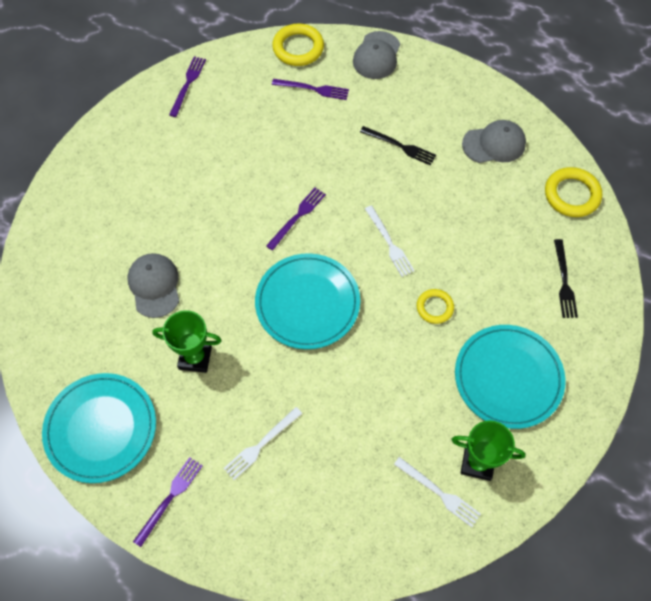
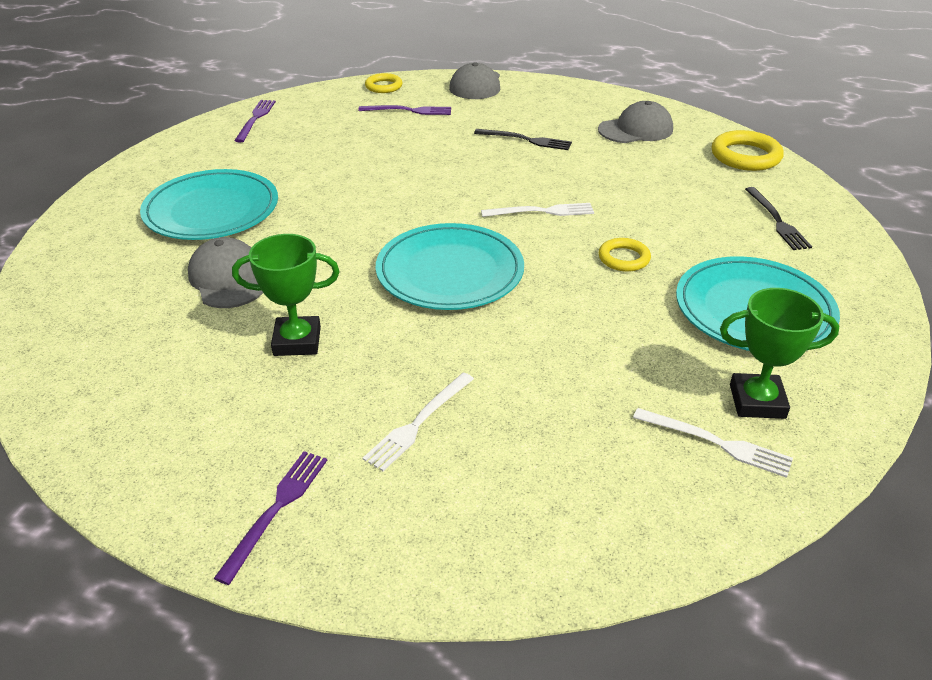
camera: 10 degrees left, 25 degrees down
turquoise plate [42,373,156,483] -> turquoise plate moved to [140,169,278,240]
purple fork [266,188,326,251] -> none
yellow ring [272,23,324,66] -> yellow ring [365,73,402,93], size x0.62
white fork [365,205,415,277] -> white fork turned 60 degrees counterclockwise [481,203,594,217]

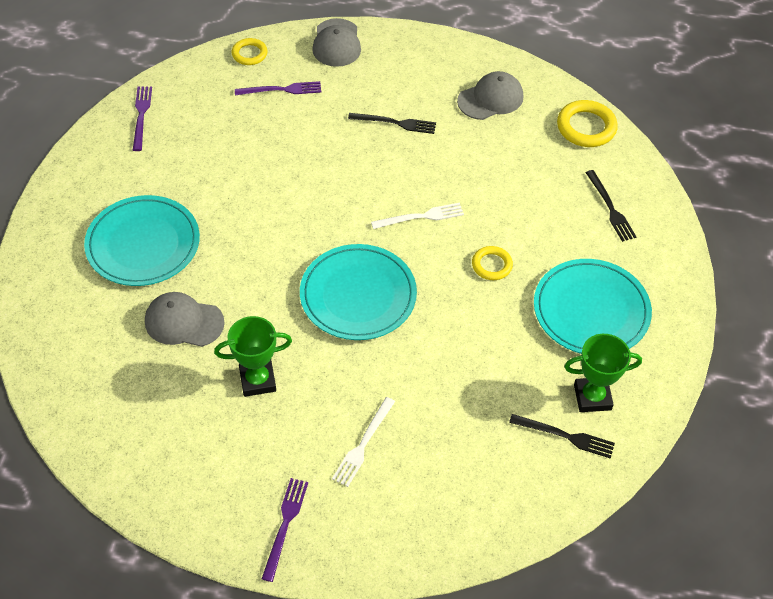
camera: 10 degrees left, 15 degrees up
grey cap [188,237,263,308] -> grey cap turned 45 degrees counterclockwise [145,292,225,347]
white fork [633,408,793,478] -> black fork [509,414,615,459]

